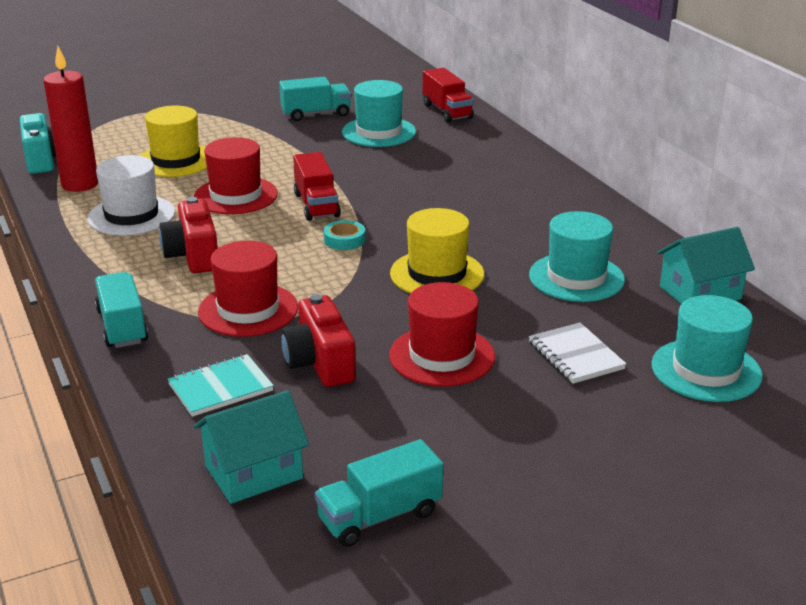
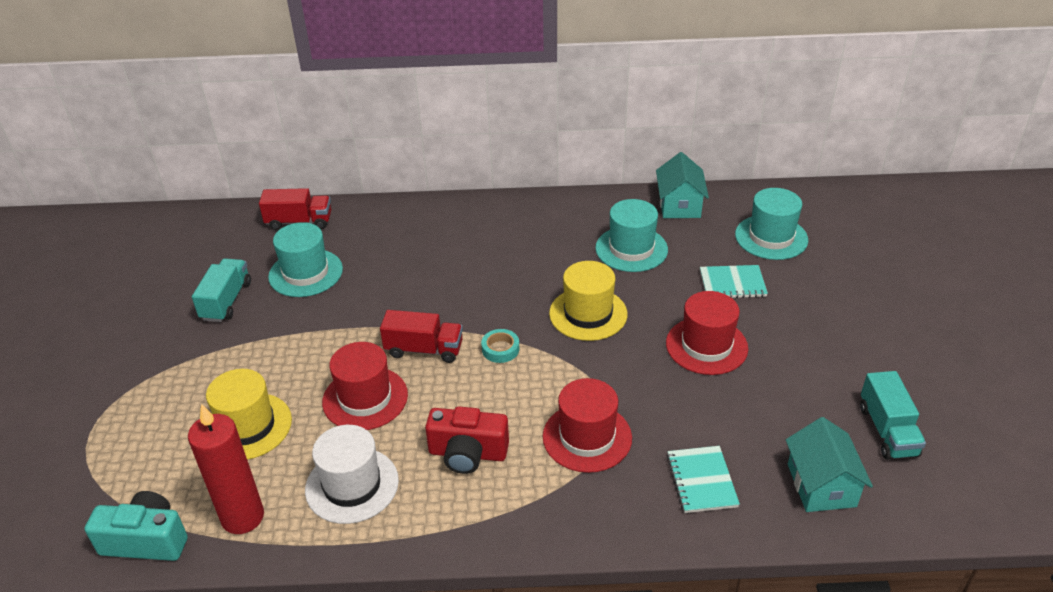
camera: 65 degrees left, 10 degrees up
turquoise truck [95,272,148,348] -> none
red camera [281,294,356,387] -> none
white notebook [529,323,626,384] -> turquoise notebook [700,265,768,298]

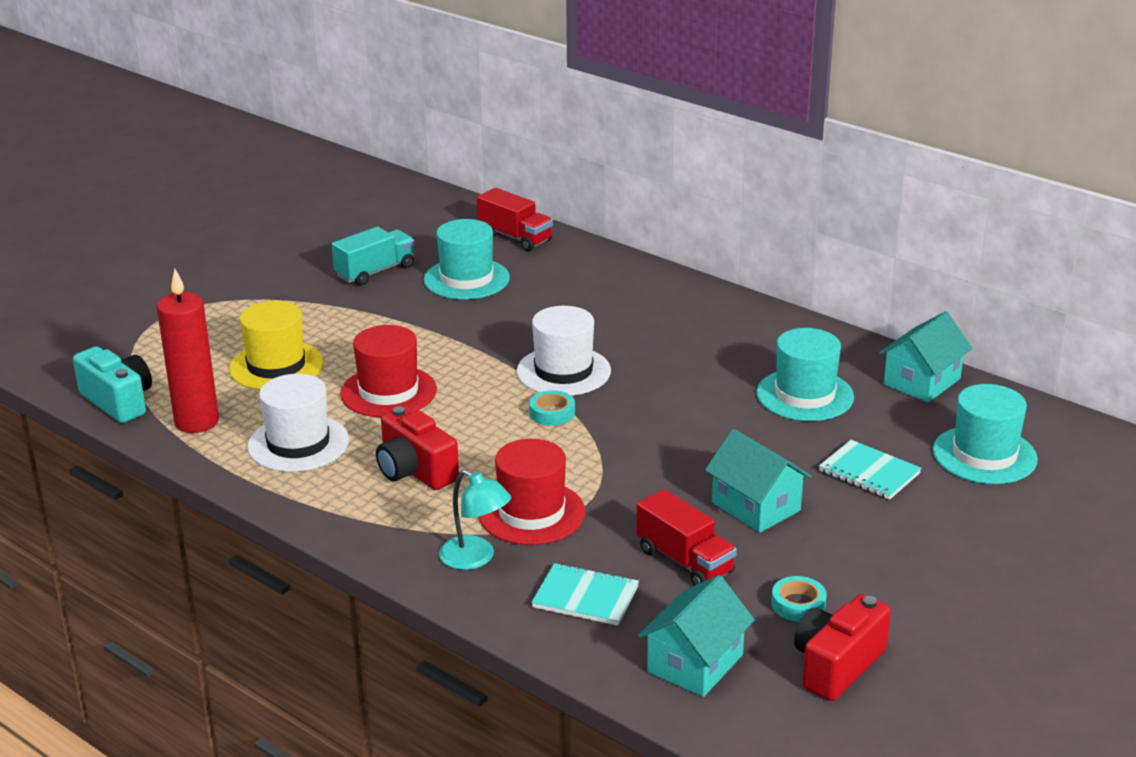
camera: 40 degrees right, 10 degrees down
red truck [380,310,463,363] -> red truck moved to [636,489,737,586]
yellow hat [549,261,627,341] -> none
red hat [666,291,748,375] -> turquoise house [705,429,811,533]
turquoise notebook [667,446,740,513] -> turquoise notebook turned 75 degrees clockwise [531,563,639,626]
turquoise truck [860,371,926,460] -> red camera [794,594,891,701]
none -> turquoise lamp [439,469,511,570]
none -> white hat [516,306,611,396]
none -> turquoise tape [772,576,827,622]

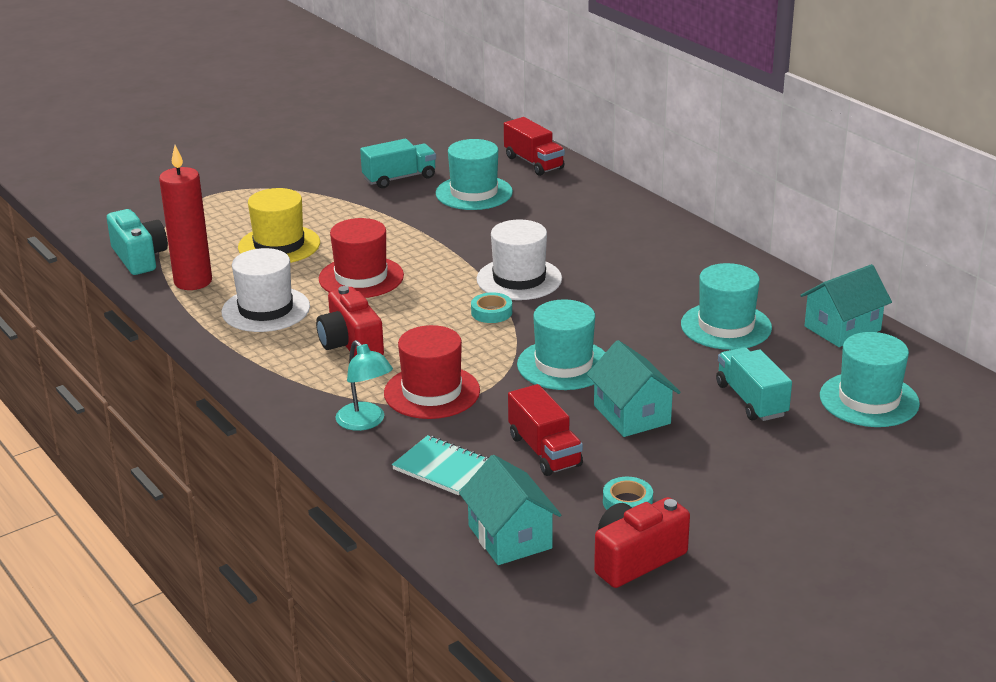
camera: 15 degrees right, 0 degrees up
turquoise house [638,575,755,697] -> turquoise house turned 75 degrees counterclockwise [459,455,561,565]
turquoise notebook [819,440,922,500] -> turquoise truck [716,347,792,421]
none -> turquoise hat [517,299,606,390]

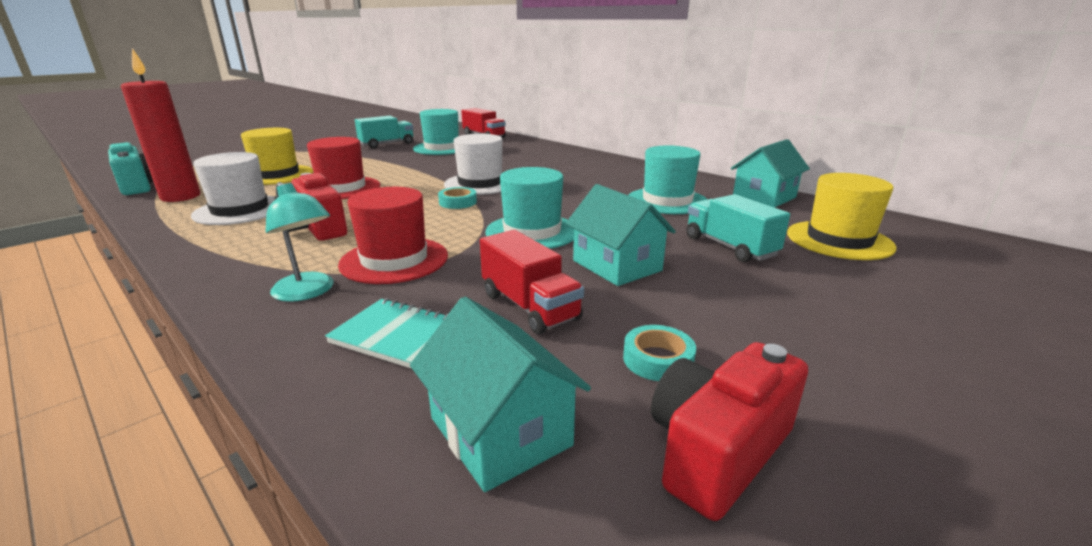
camera: 10 degrees left, 5 degrees down
turquoise hat [820,332,920,427] -> yellow hat [787,173,897,260]

